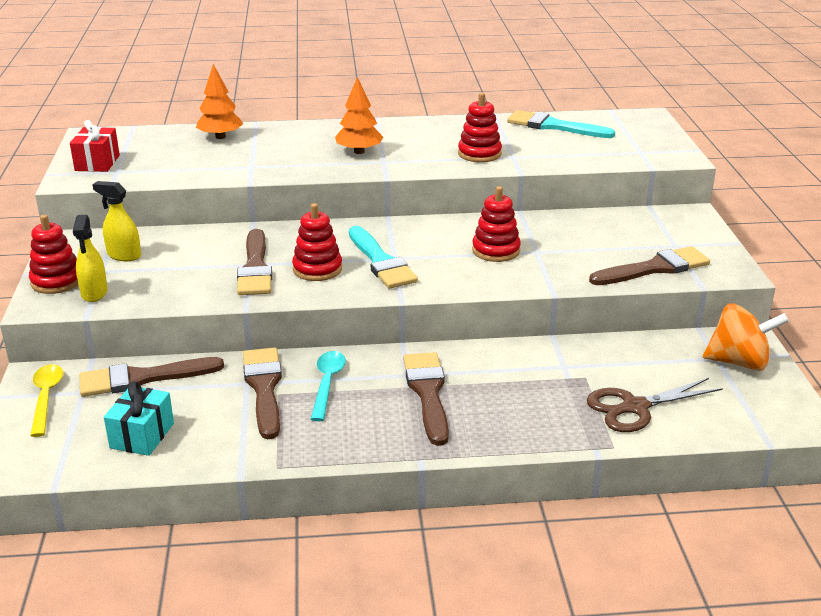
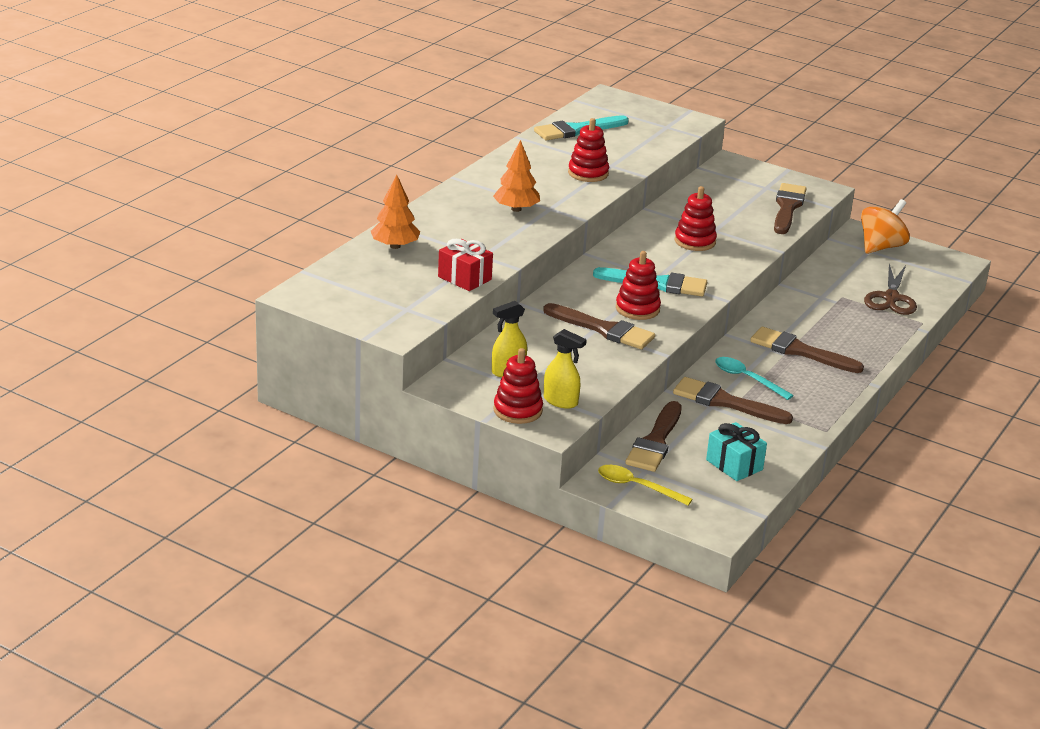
camera: 55 degrees left, 0 degrees up
red gift [70,120,120,172] -> red gift moved to [438,239,493,291]

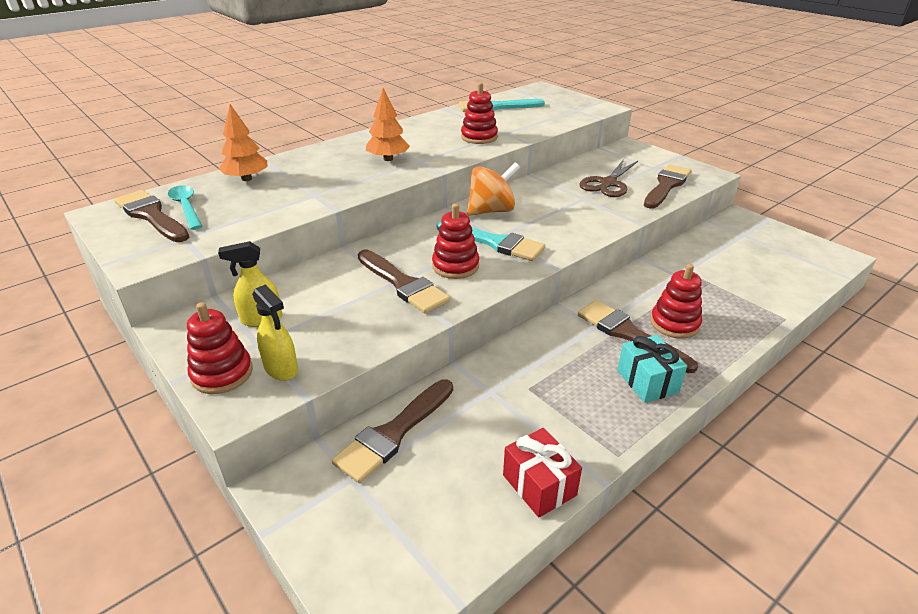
camera: 20 degrees right, 5 degrees up
red gift [438,239,493,291] -> red gift moved to [503,428,582,518]
yellow spoon [598,465,693,505] -> none
brown brush [673,377,793,424] -> brown brush moved to [114,190,189,242]
red stacking toy [674,186,717,251] -> red stacking toy moved to [650,264,702,339]
turquoise gift [706,422,767,481] -> turquoise gift moved to [617,335,687,403]
turquoise spoon [715,357,794,400] -> turquoise spoon moved to [168,185,202,230]
orange spinning top [861,199,910,254] -> orange spinning top moved to [467,162,520,216]
brown scissors [864,264,917,315] -> brown scissors moved to [579,159,638,197]

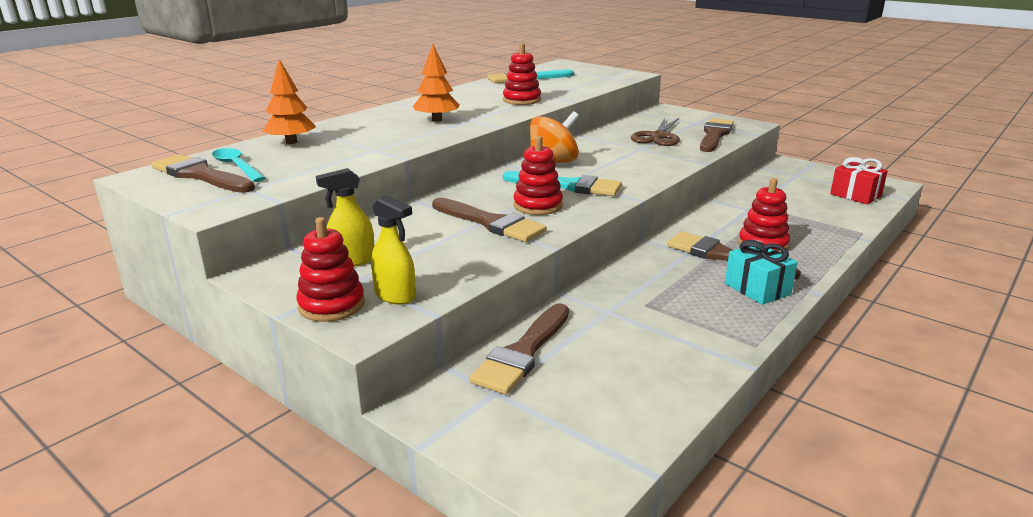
camera: 10 degrees left, 10 degrees down
red gift [503,428,582,518] -> red gift moved to [830,157,888,205]

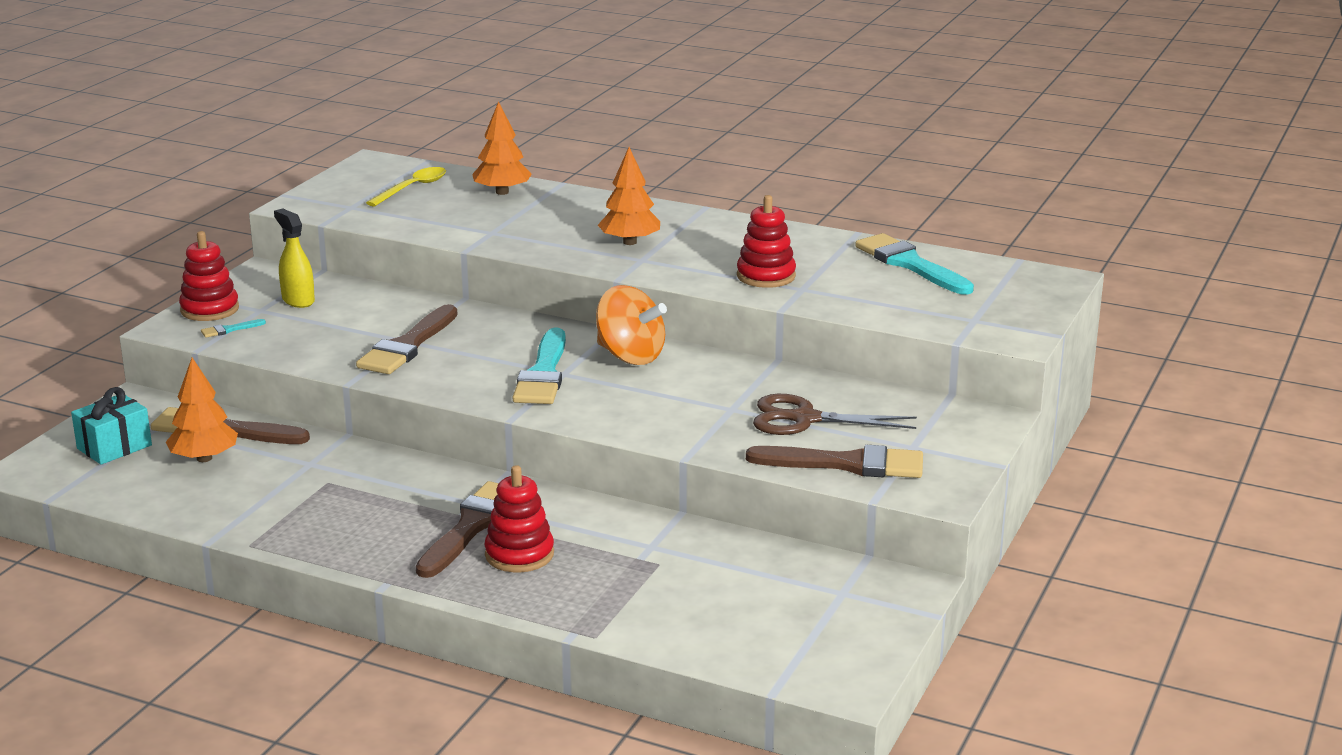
camera: 75 degrees right, 0 degrees up
brown brush [151,154,255,193] -> none
turquoise spoon [212,148,266,182] -> yellow spoon [366,167,446,206]
yellow spray bottle [371,195,416,305] -> turquoise brush [201,319,266,338]
red stacking toy [513,136,563,215] -> none
turquoise gift [725,240,797,305] -> turquoise gift moved to [71,387,152,465]
red gift [830,157,888,205] -> none
none -> orange tree [166,358,238,462]

